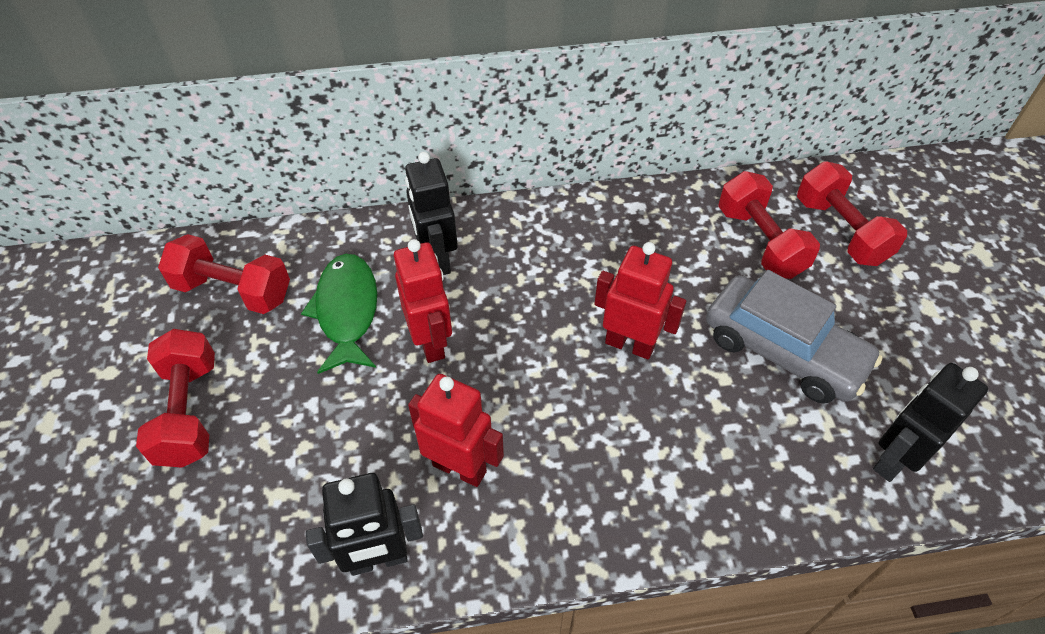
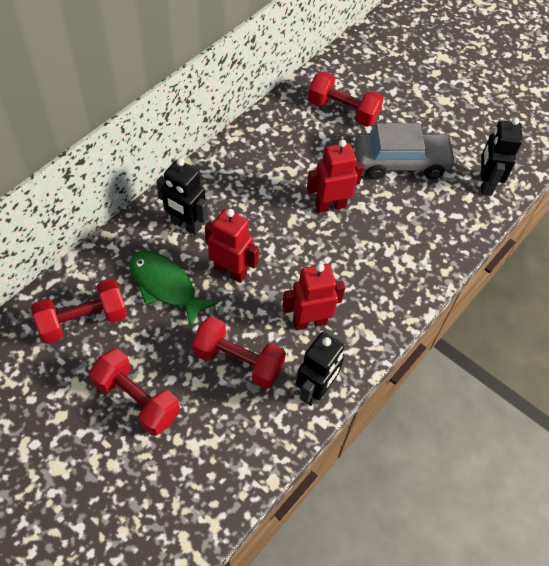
camera: 45 degrees left, 5 degrees up
red dumbbell [797,162,907,266] -> red dumbbell moved to [192,316,286,389]

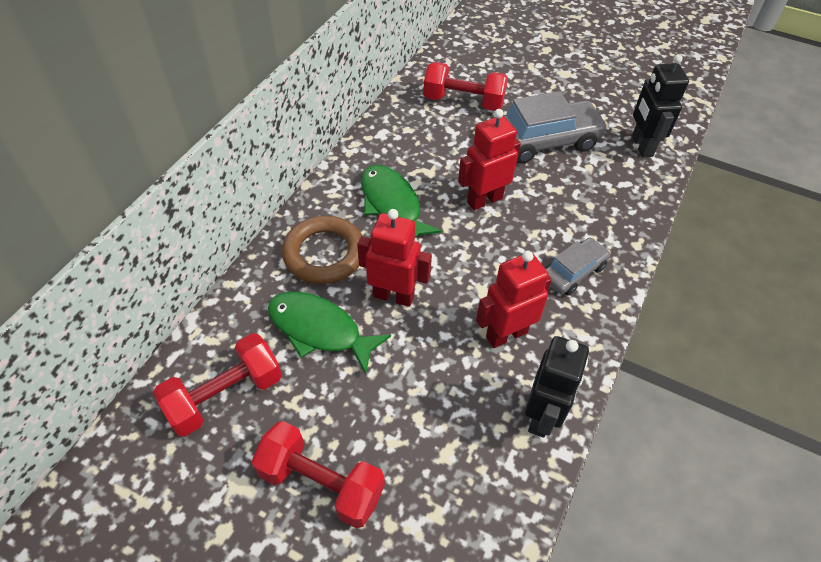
camera: 10 degrees left, 5 degrees down
black robot [156,158,208,235] -> brown ring [282,216,362,284]
red dumbbell [192,316,286,389] -> none
none -> green fish [361,165,442,238]
none -> grey car [545,238,611,296]

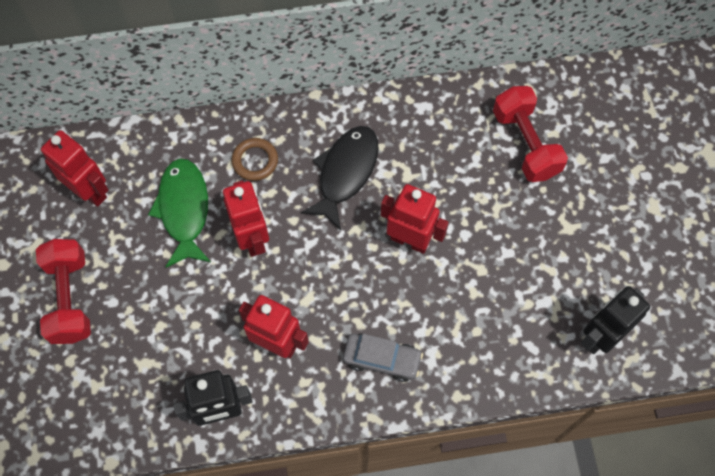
camera: 55 degrees right, 15 degrees up
red dumbbell [153,333,282,437] -> red robot [41,130,109,207]
brown ring [282,216,362,284] -> brown ring [231,138,278,181], size x0.59
green fish [361,165,442,238] -> black fish [301,126,379,230]
grey car [503,91,608,164] -> none

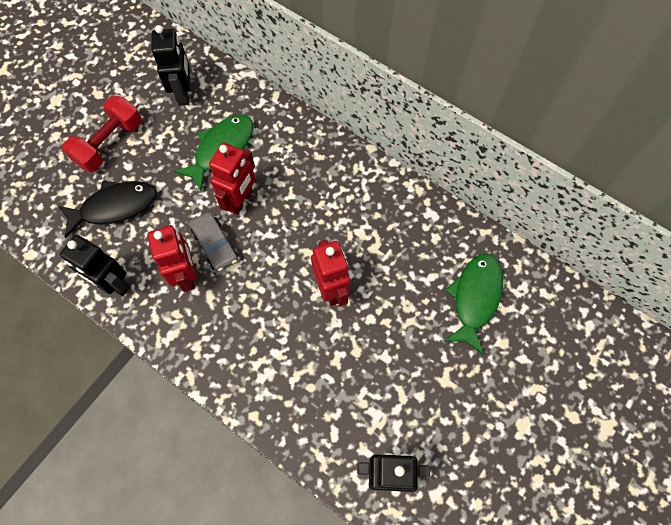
camera: 45 degrees right, 0 degrees up
red robot [41,130,109,207] -> black robot [151,25,190,106]
brown ring [231,138,278,181] -> none
black fish [301,126,379,230] -> black fish moved to [57,181,157,238]
grey car [343,333,423,382] -> grey car moved to [190,212,238,272]
red dumbbell [493,86,568,182] -> green fish [444,254,503,354]

